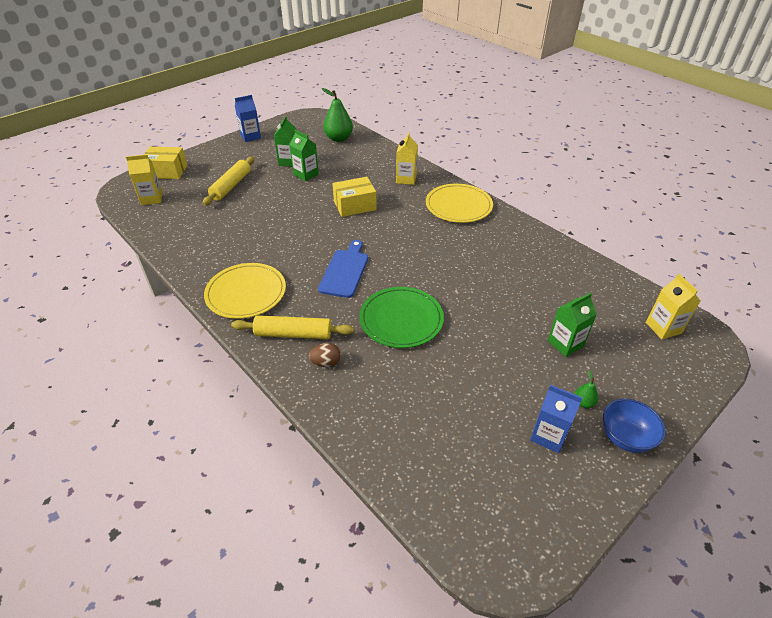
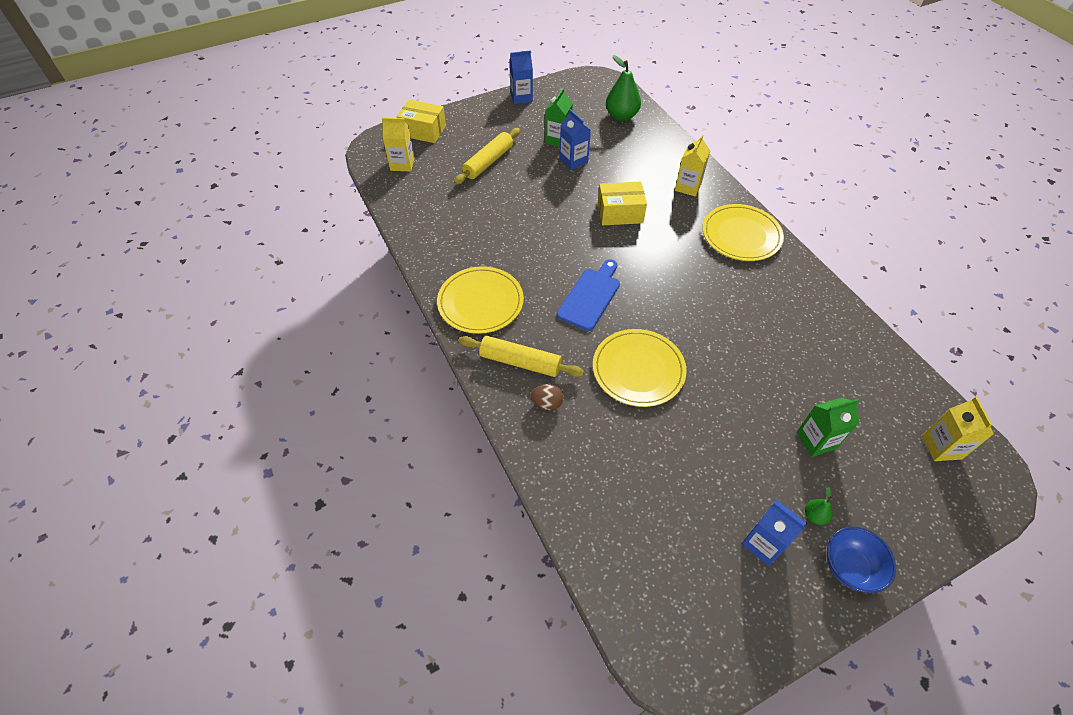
camera: 15 degrees right, 10 degrees up
green carton [289,129,319,181] -> blue carton [559,109,591,170]
green plate [359,287,444,348] -> yellow plate [593,329,687,407]

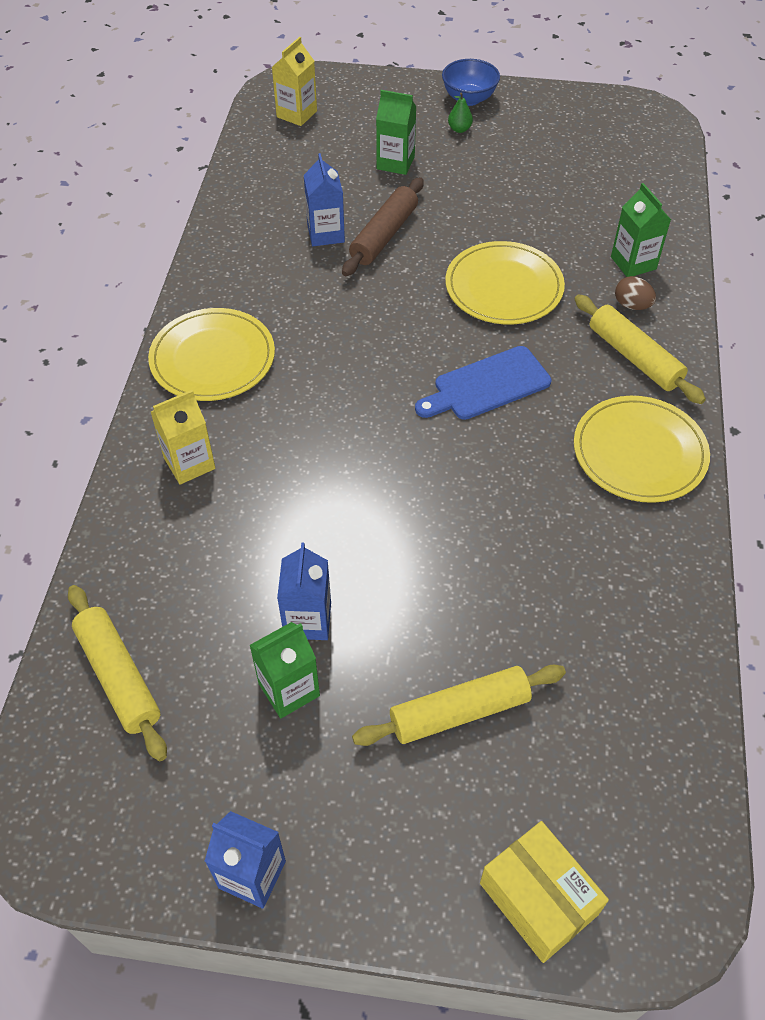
camera: 145 degrees left, 0 degrees up
yellow carton [382,118,414,172] -> none
yellow box [598,182,647,226] -> none
green pear [606,55,641,121] -> yellow rolling pin [68,585,167,761]
blue carton [742,500,806,566] -> blue carton moved to [304,153,345,246]
none -> brown rolling pin [342,177,424,276]
none -> green carton [611,183,671,277]

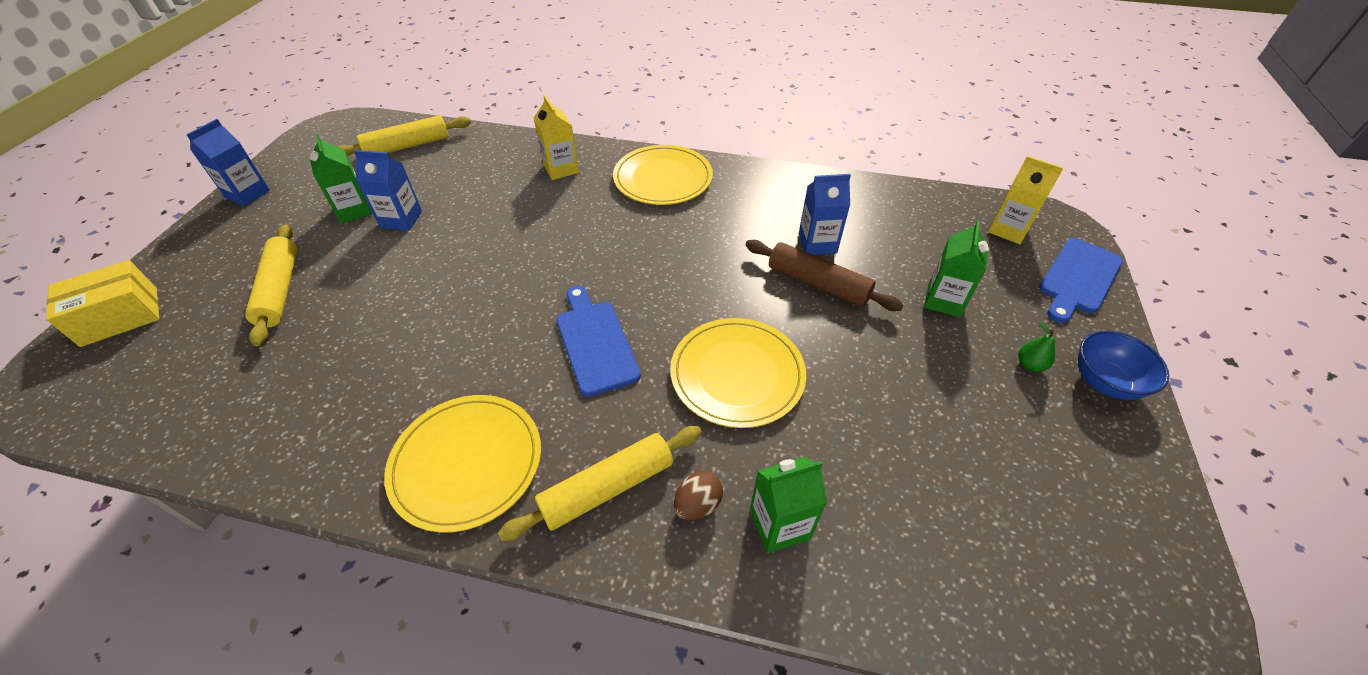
camera: 95 degrees right, 5 degrees down
none -> blue cutting board [1039,238,1123,323]

